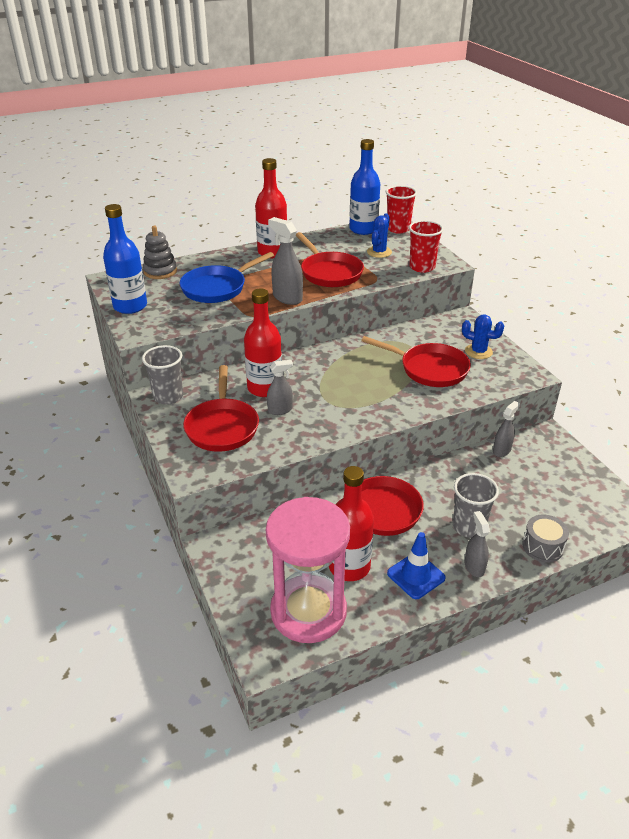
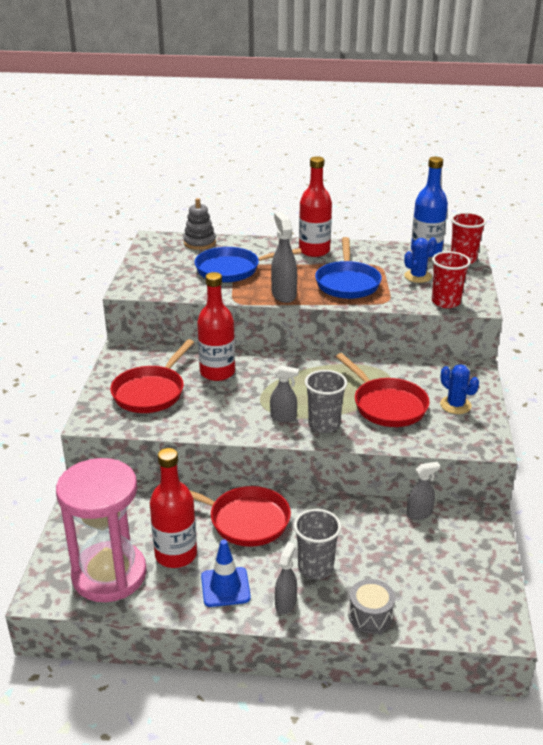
camera: 30 degrees right, 5 degrees down
blue bottle [103,204,147,314] -> none
grey cup [142,345,183,405] -> grey cup moved to [305,370,347,433]
grey spray bottle [267,360,293,415] -> grey spray bottle moved to [270,365,299,422]
red pan [296,232,364,287] -> blue pan [315,237,382,299]

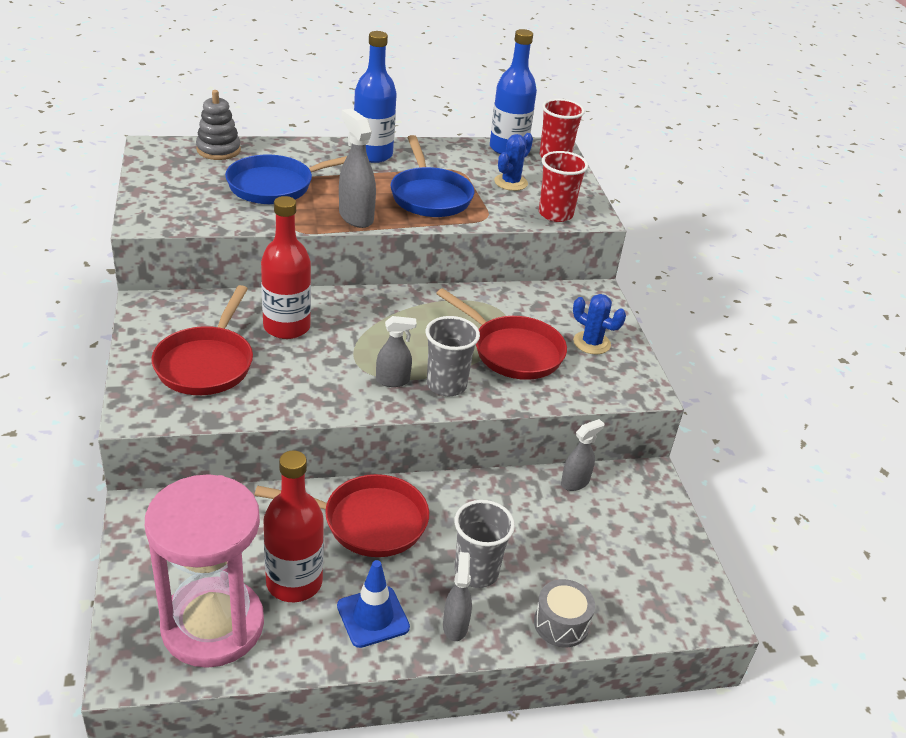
camera: 20 degrees left, 5 degrees up
red bottle [299,156,332,257] -> blue bottle [354,31,397,163]

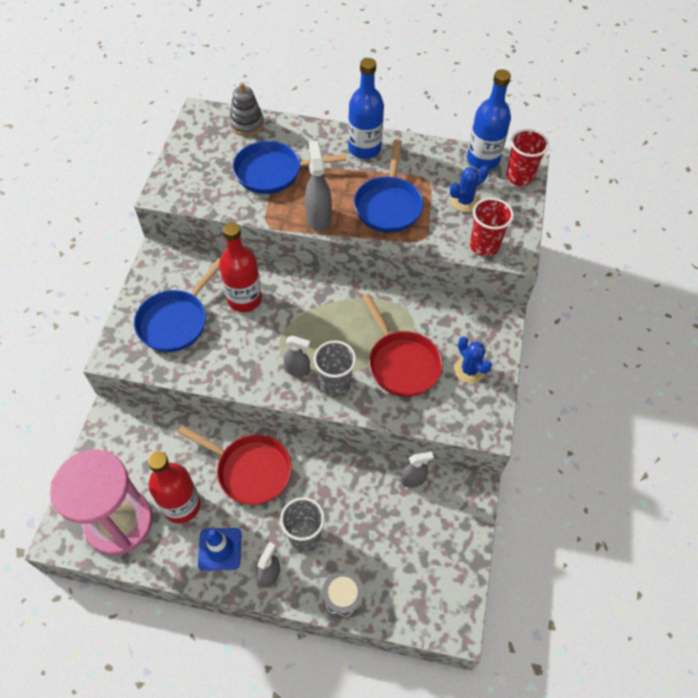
camera: 25 degrees right, 20 degrees up
red pan [151,285,253,395] -> blue pan [134,258,220,352]

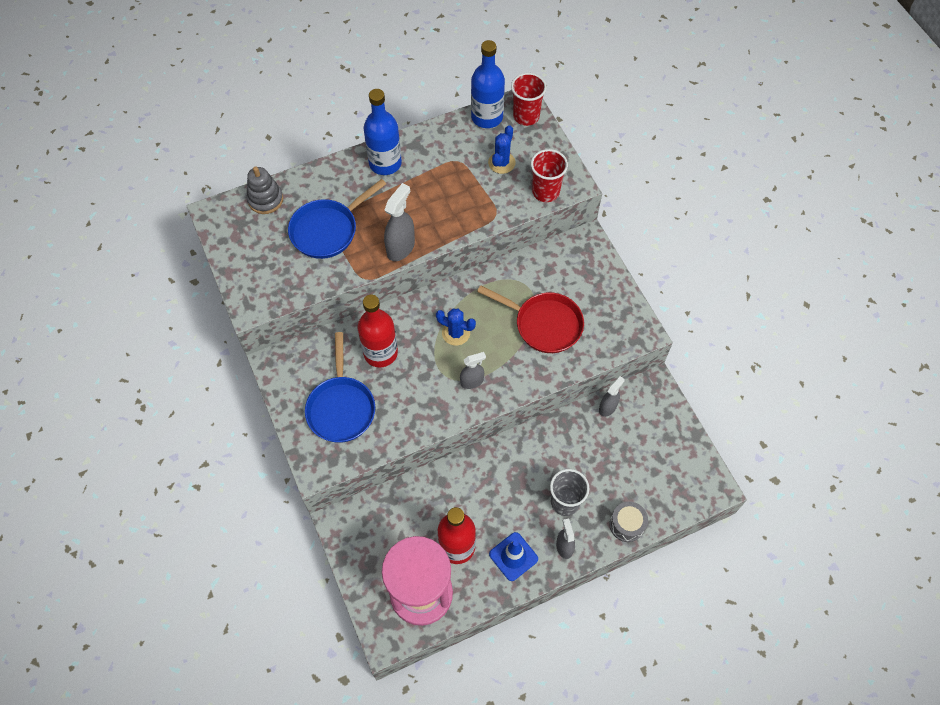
camera: 35 degrees left, 5 degrees up
red pan [178,425,292,505] -> none
grey spray bottle [305,141,332,232] -> grey spray bottle turned 75 degrees clockwise [384,183,415,261]
grey cup [313,340,356,397] -> none
blue pan [354,140,423,233] -> none
blue cactus [454,337,492,383] -> blue cactus moved to [436,309,476,346]

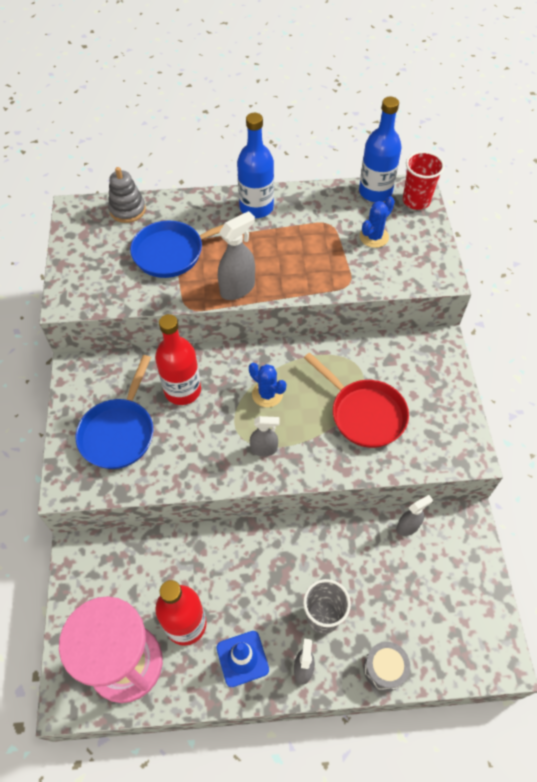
camera: 20 degrees right, 5 degrees down
red cup [531,149,568,202] -> none

